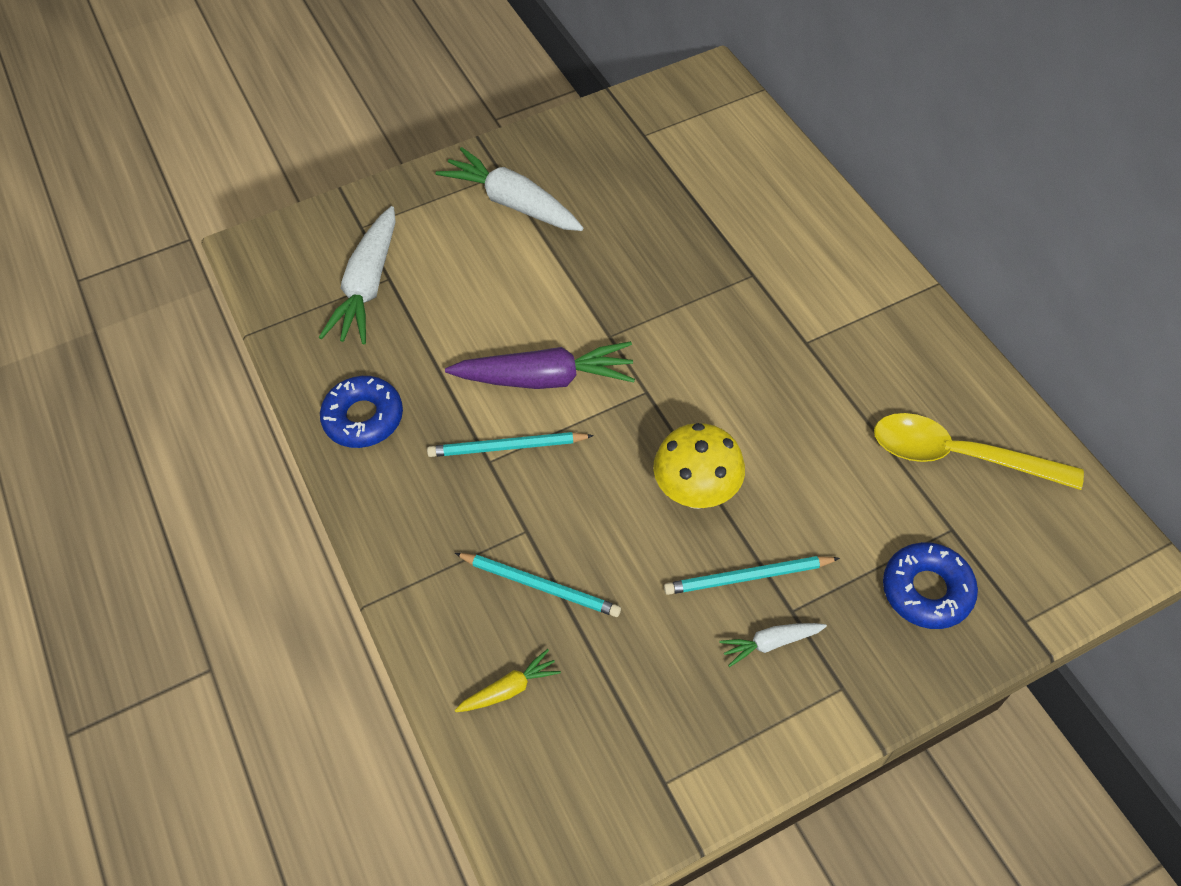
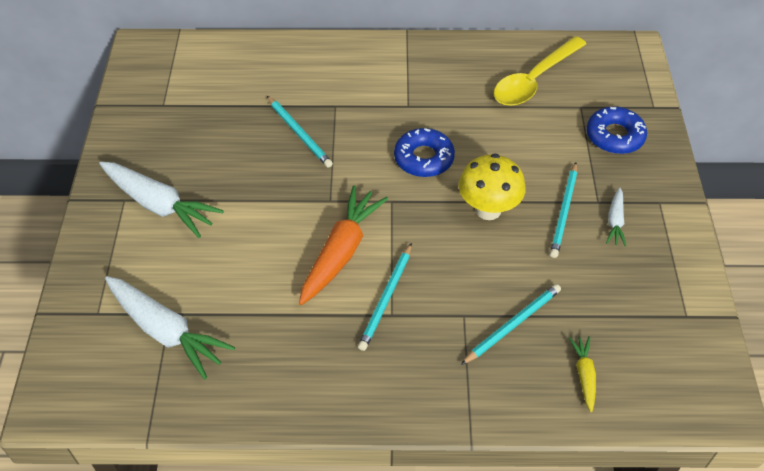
camera: 65 degrees left, 5 degrees down
blue donut [320,376,403,448] -> blue donut moved to [394,128,455,177]
white carrot [435,147,584,231] -> white carrot turned 120 degrees counterclockwise [99,162,224,238]
purple carrot [445,341,635,389] -> orange carrot [299,185,388,305]
none -> turquoise pencil [267,96,333,168]

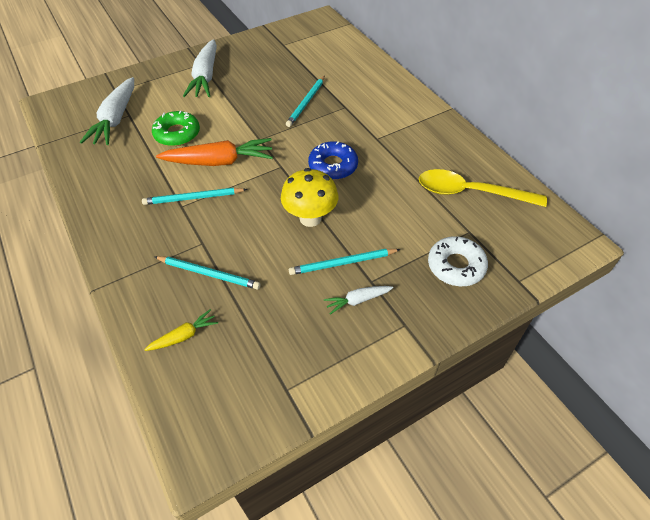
camera: 60 degrees right, 0 degrees up
blue donut [586,107,647,154] -> white donut [428,236,488,286]
none -> green donut [152,111,200,146]

